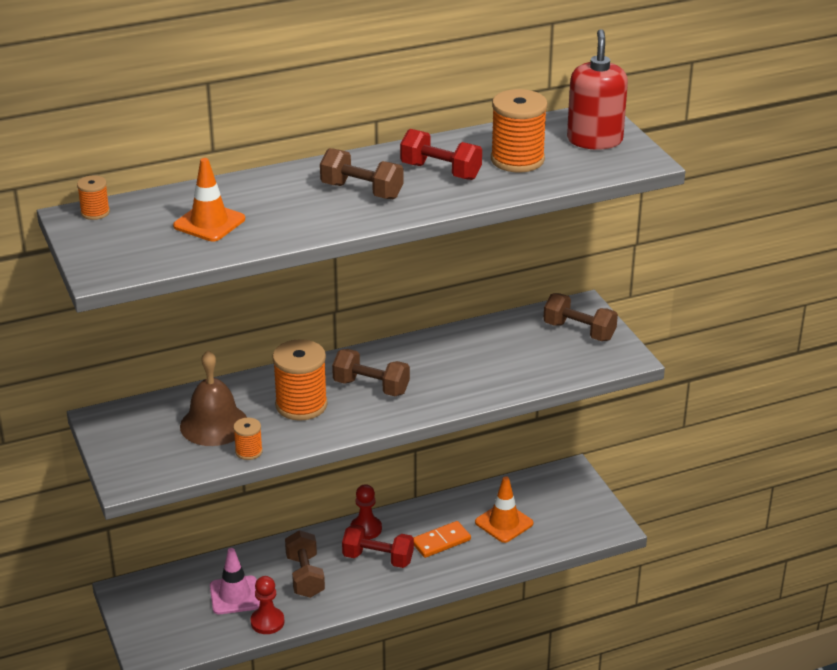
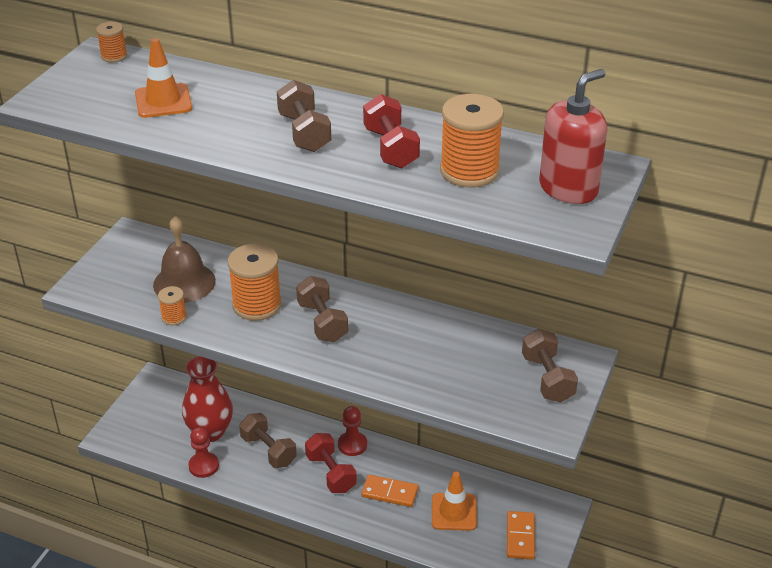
camera: 45 degrees right, 5 degrees up
pink traffic cone [210,548,260,614] -> red vase [182,356,233,442]
brown dumbbell [285,530,325,598] -> brown dumbbell turned 75 degrees counterclockwise [239,413,297,468]
none -> orange domino [507,511,535,560]

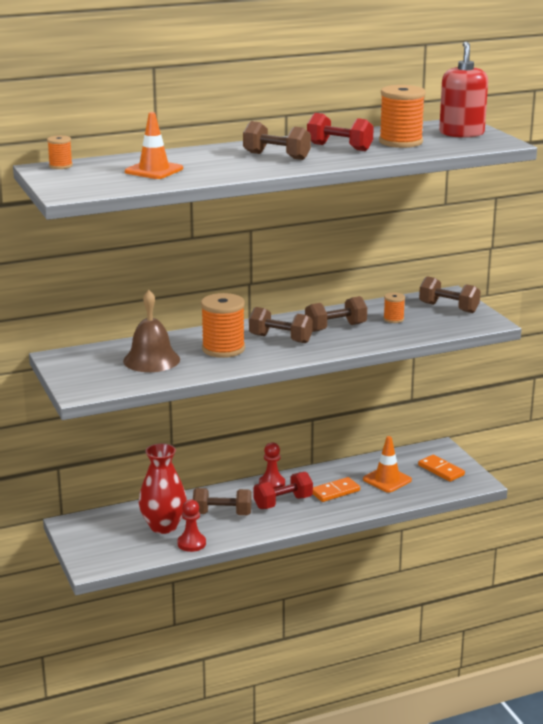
camera: 45 degrees left, 15 degrees down
orange spool [158,286,187,325] -> orange spool moved to [383,292,405,323]
red dumbbell [305,433,357,493] -> red dumbbell turned 45 degrees counterclockwise [253,472,313,509]
none -> brown dumbbell [305,296,367,332]

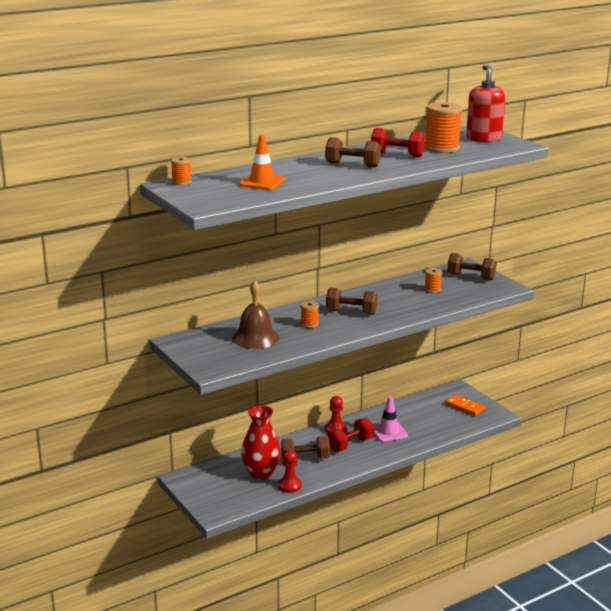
camera: 10 degrees left, 0 degrees up
orange spool [201,293,245,358] -> orange spool [301,301,319,328], size x0.51
brown dumbbell [305,296,367,332] -> none
orange domino [313,477,360,502] -> pink traffic cone [373,396,408,442]
orange traffic cone [363,436,412,493] -> none

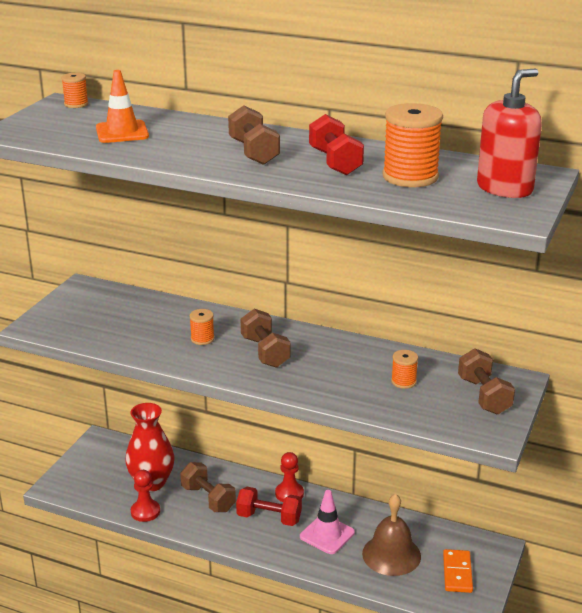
camera: 55 degrees right, 5 degrees up
brown bell [232,280,279,349] -> brown bell moved to [362,493,421,576]

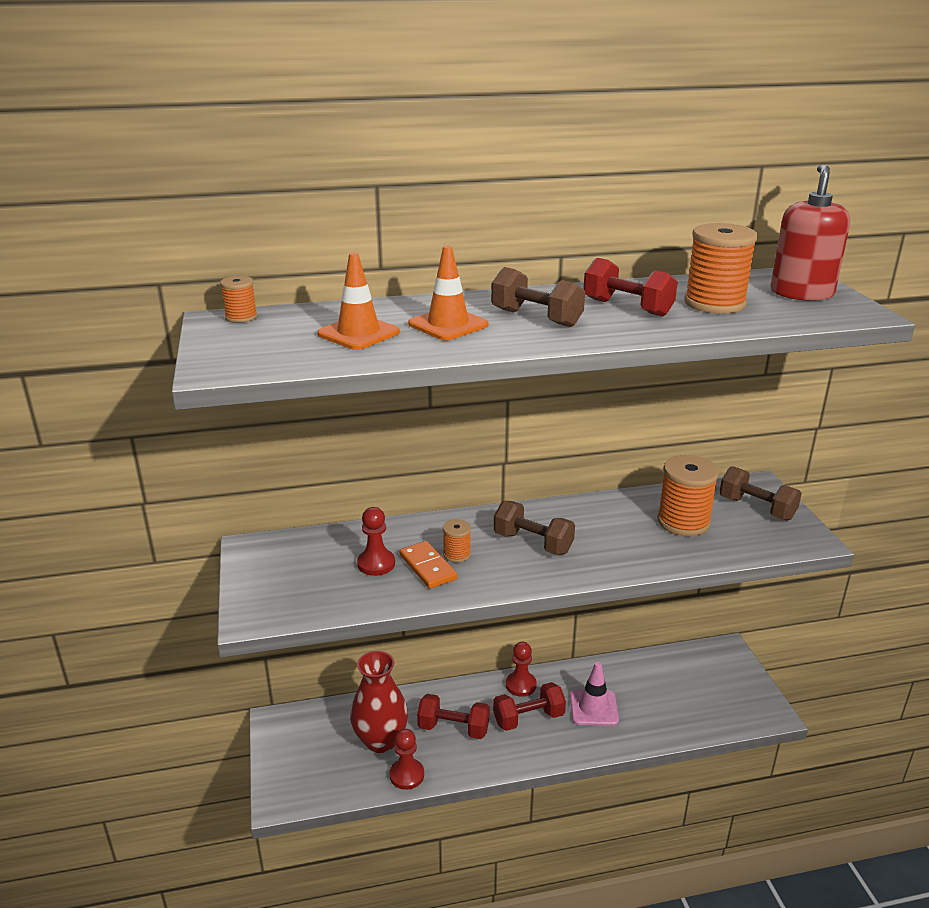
camera: 35 degrees left, 0 degrees up
brown dumbbell [180,462,236,512] -> red dumbbell [417,694,490,739]
brown bell [362,493,421,576] -> none
orange spool [391,350,418,389] -> orange spool [657,455,719,536], size x1.98
orange domino [443,549,473,593] -> orange domino moved to [400,541,457,589]
none -> red pawn [357,507,395,576]
none -> orange traffic cone [408,245,488,340]

